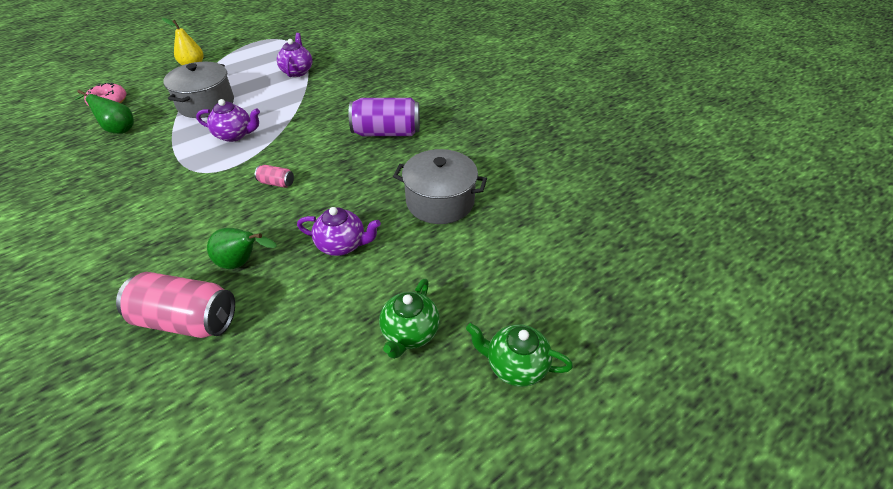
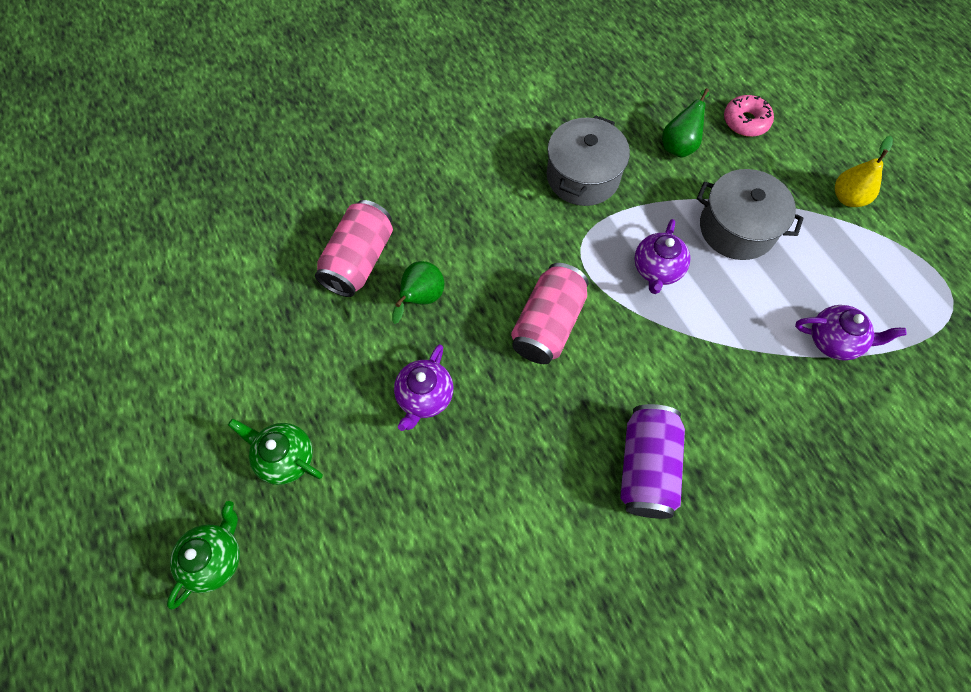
camera: 100 degrees right, 20 degrees up
pink can [255,165,294,188] -> pink can [511,263,589,364], size x2.18
grey pot [393,149,487,224] -> grey pot moved to [547,115,630,206]

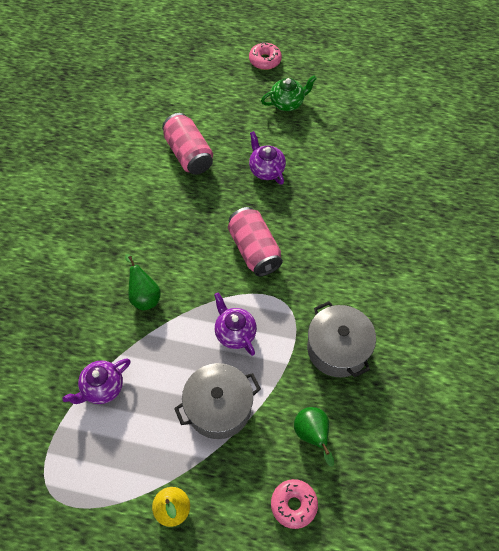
camera: 130 degrees right, 5 degrees down
green teapot [167,501,240,610] -> pink donut [249,42,282,70]
pink can [315,200,393,297] -> pink can moved to [162,113,213,175]
green pear [392,261,444,324] -> green pear moved to [125,254,161,310]
purple can [620,404,685,519] -> none

